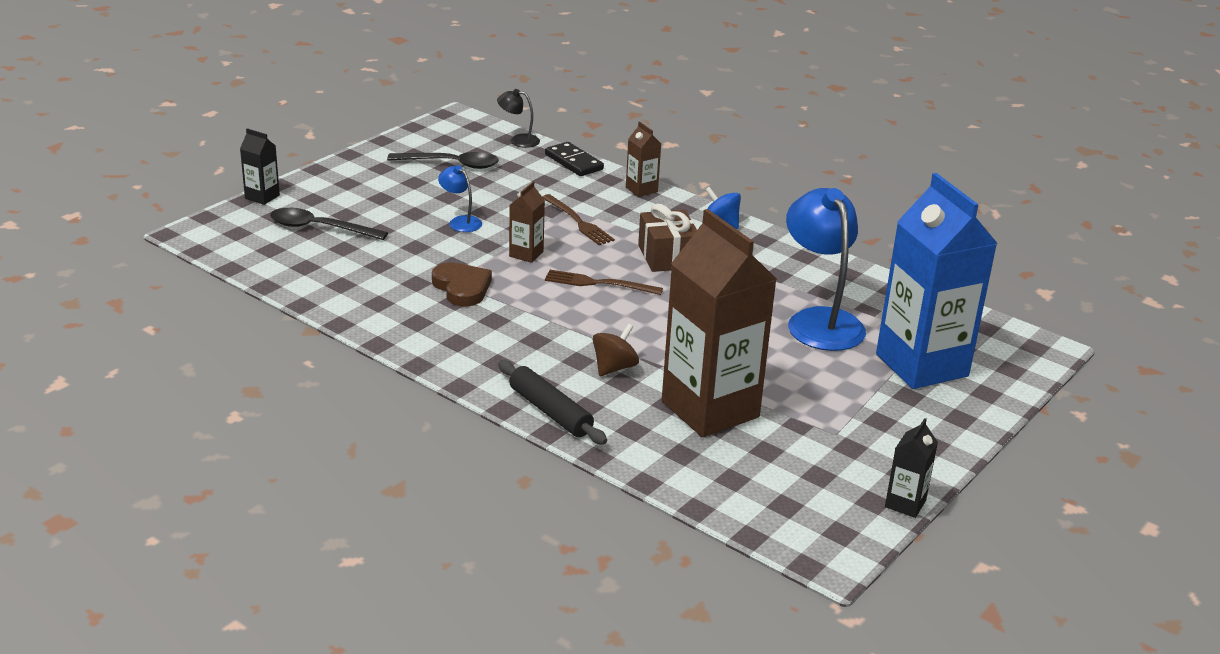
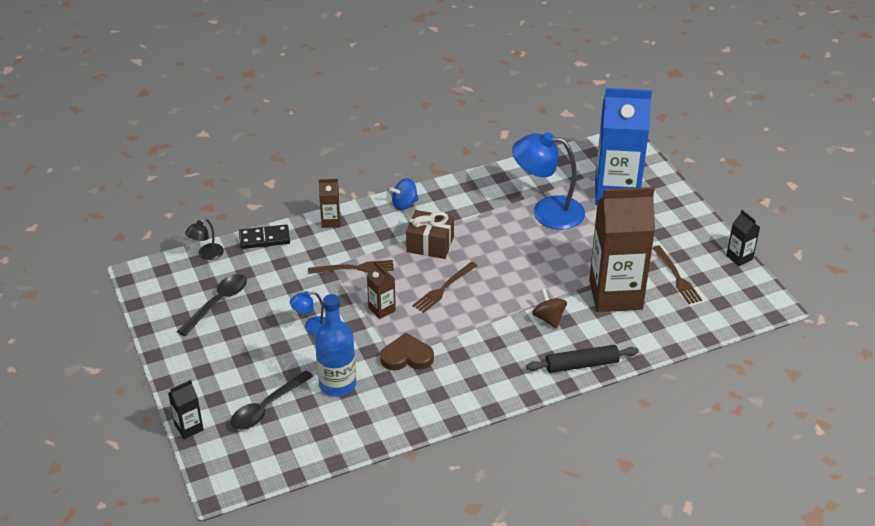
camera: 60 degrees left, 10 degrees up
none -> blue bottle [315,294,356,397]
none -> brown fork [653,245,702,304]

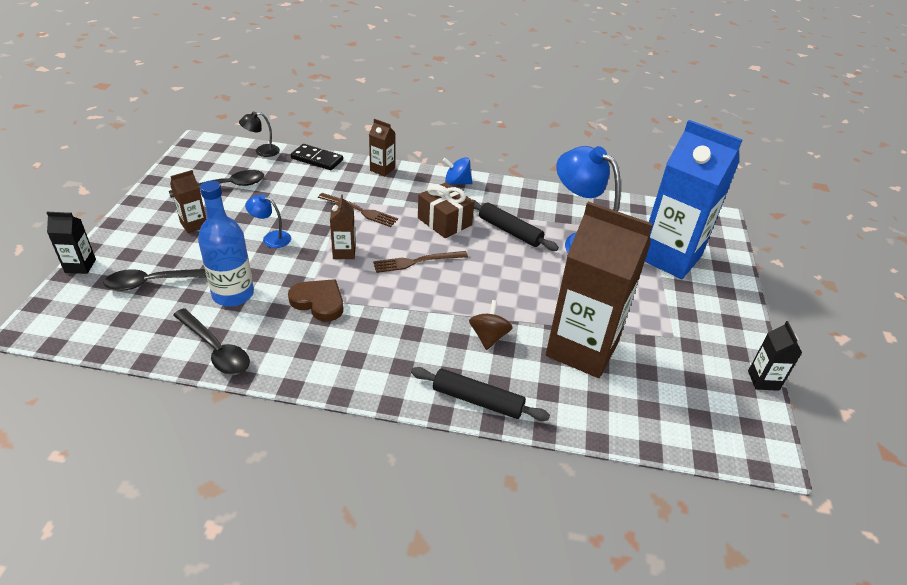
camera: 30 degrees right, 0 degrees up
brown fork [653,245,702,304] -> none
none -> brown carton [170,170,206,233]
none -> black spoon [173,308,250,375]
none -> black rolling pin [473,200,559,251]

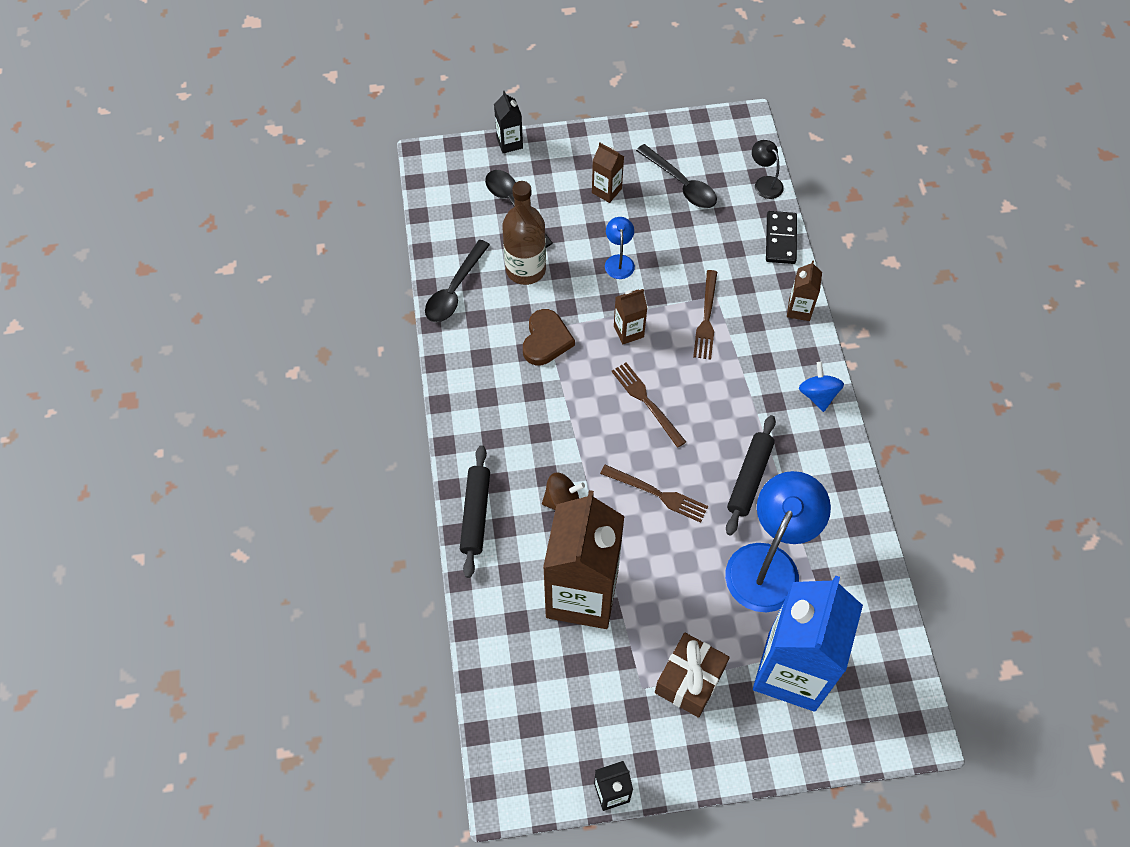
camera: 75 degrees right, 20 degrees up
blue bottle [198,181,254,306] -> brown bottle [502,181,546,285]
brown gift [418,182,474,238] -> brown gift moved to [655,633,730,718]
none -> brown fork [600,465,708,523]

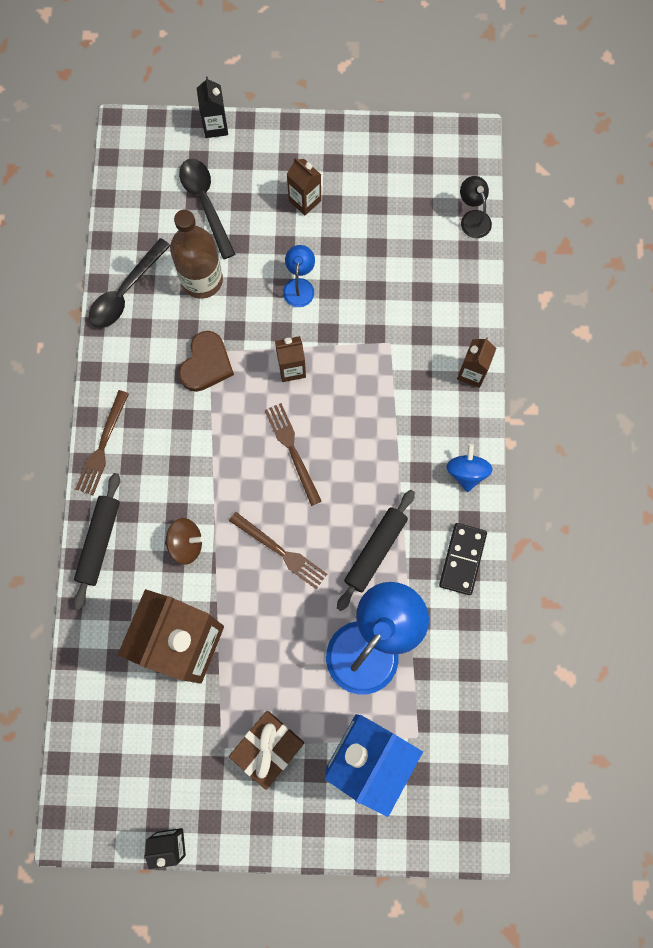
camera: 10 degrees right, 15 degrees up
black spoon [636,144,717,208] -> none
brown fork [693,270,717,360] -> brown fork moved to [76,390,129,495]
black domino [766,211,797,264] -> black domino moved to [439,523,487,595]

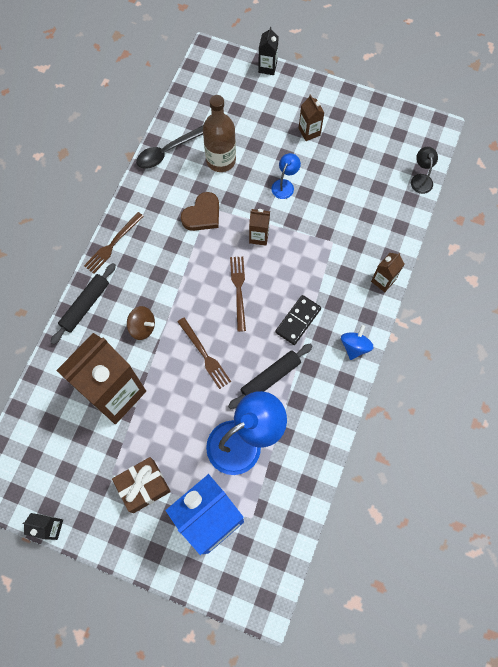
camera: 20 degrees right, 5 degrees down
black spoon [179,159,235,259] -> none
black domino [439,523,487,595] -> black domino moved to [275,295,321,345]

